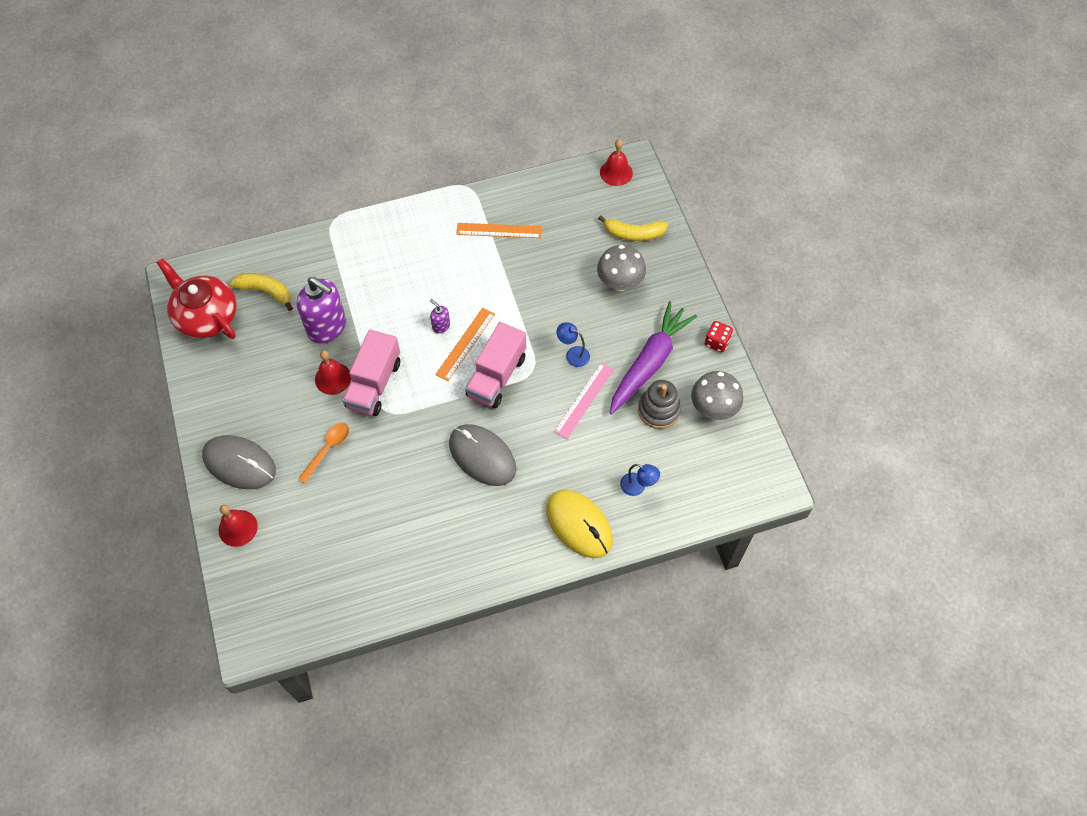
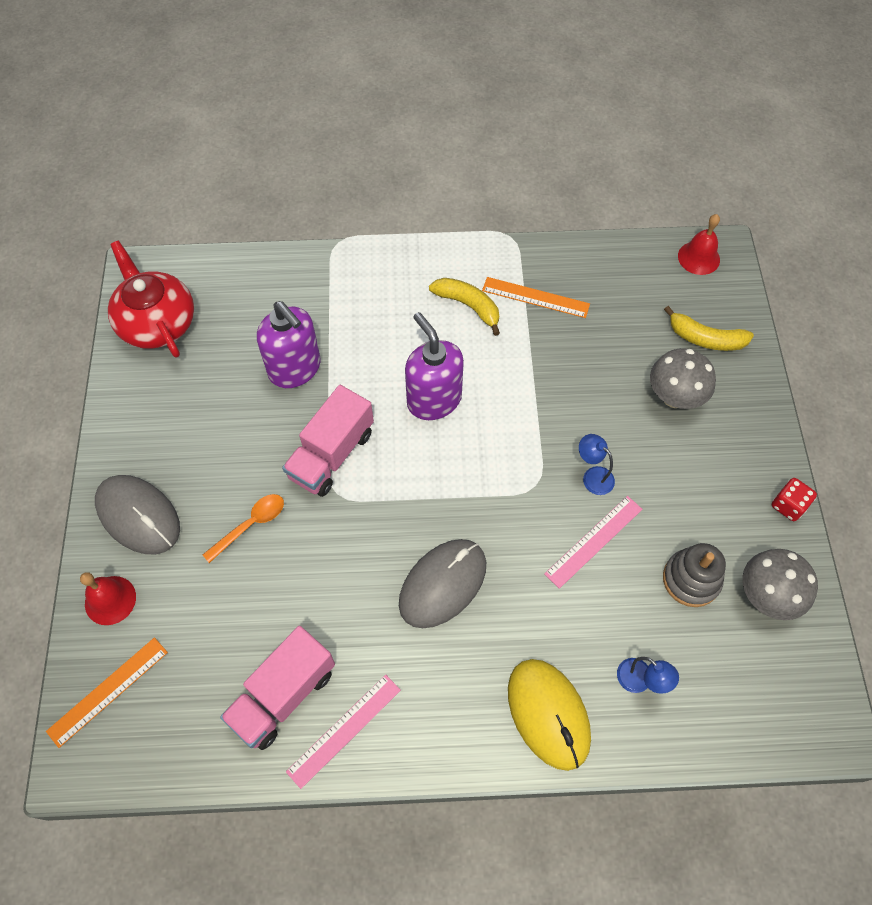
camera: 15 degrees right, 0 degrees up
yellow banana [230,273,293,311] -> yellow banana moved to [429,278,500,336]
red bell [315,350,351,395] -> none
purple soap dispenser [430,299,450,333] -> purple soap dispenser [405,312,464,420], size x2.27
orange ruler [435,308,495,381] -> orange ruler moved to [46,637,168,748]
grey mouse [449,424,516,486] -> grey mouse turned 75 degrees clockwise [399,539,486,628]
pink truck [465,322,526,408] -> pink truck moved to [220,626,335,750]
purple carrot [610,301,697,414] -> none
none -> pink ruler [286,675,401,789]

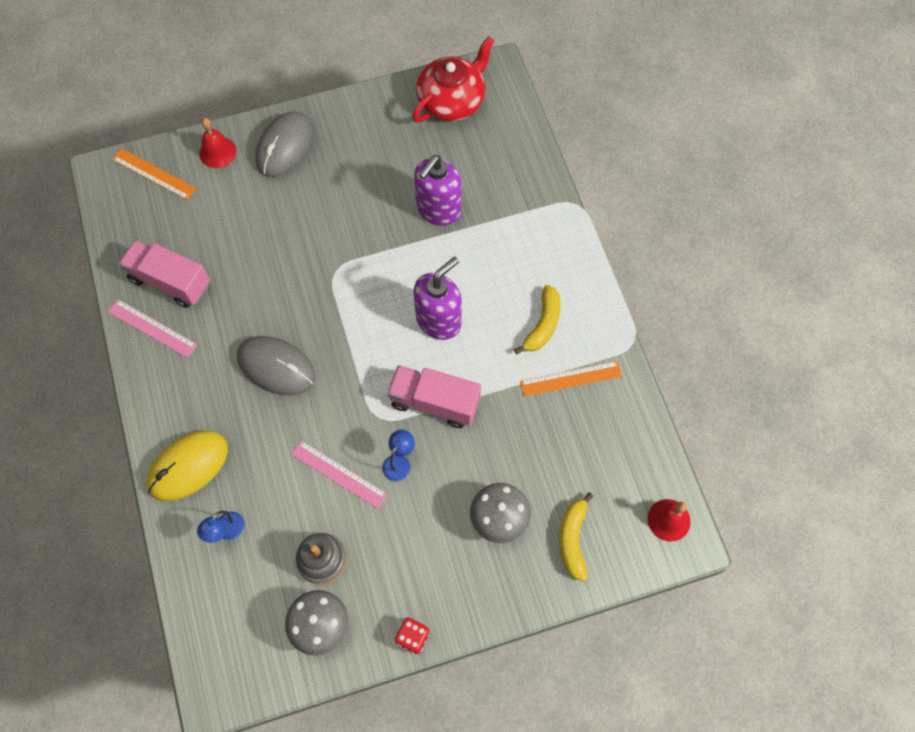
camera: 75 degrees right, 5 degrees up
orange spoon [202,494,284,563] -> none
pink truck [282,385,374,497] -> pink truck moved to [387,365,481,428]
orange ruler [482,277,590,318] -> orange ruler turned 75 degrees clockwise [520,361,622,397]

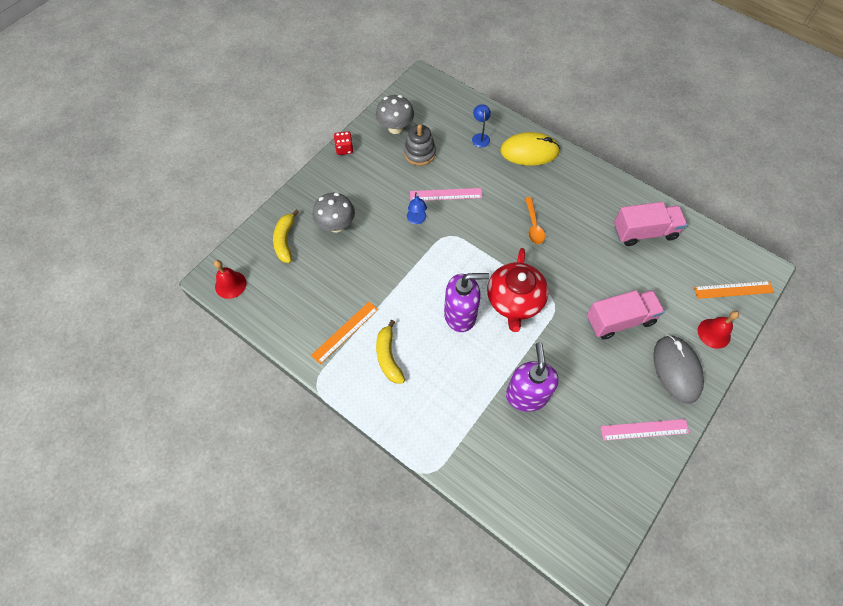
camera: 145 degrees right, 5 degrees down
pink ruler [108,299,198,358] -> pink ruler moved to [600,419,690,441]
yellow mouse [147,431,228,501] -> yellow mouse turned 75 degrees clockwise [500,132,560,166]
grey mouse [237,336,316,395] -> orange spoon [525,197,545,244]
pink truck [387,365,481,428] -> pink truck moved to [587,290,665,340]
red teapot [412,36,495,122] -> red teapot moved to [487,248,549,332]
purple soap dispenser [413,257,462,340] -> purple soap dispenser turned 105 degrees counterclockwise [444,273,489,332]
yellow banana [559,492,594,581] -> yellow banana turned 150 degrees counterclockwise [273,209,299,263]

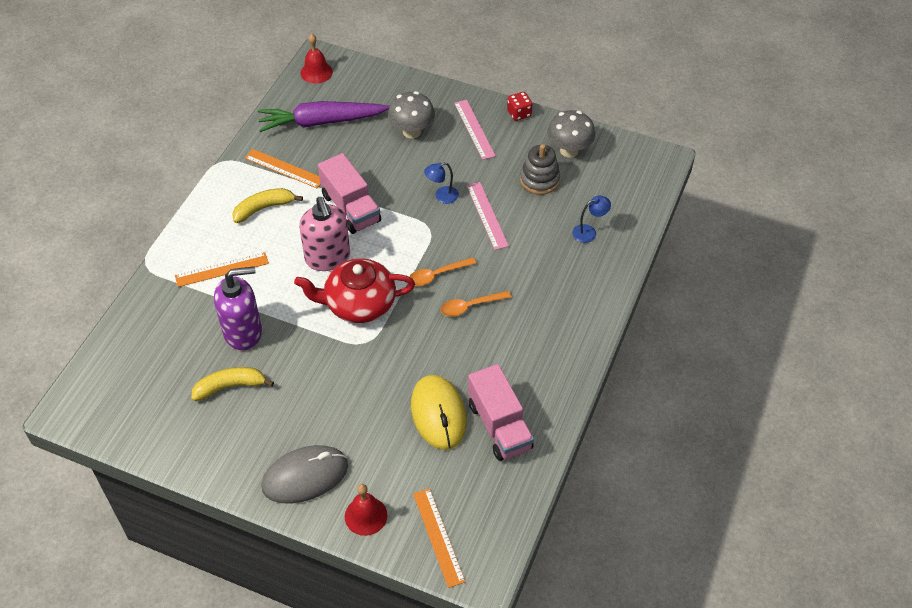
camera: 75 degrees right, 10 degrees down
yellow banana [273,209,299,263] -> yellow banana moved to [191,367,274,401]
purple soap dispenser [444,273,489,332] -> pink soap dispenser [299,197,350,271]
yellow mouse [500,132,560,166] -> yellow mouse moved to [411,375,467,450]
pink truck [587,290,665,340] -> pink truck moved to [318,153,381,234]
pink ruler [600,419,690,441] -> pink ruler moved to [454,100,496,160]
none -> orange ruler [175,252,269,287]
none -> purple carrot [258,101,389,132]
none -> orange spoon [409,257,476,286]

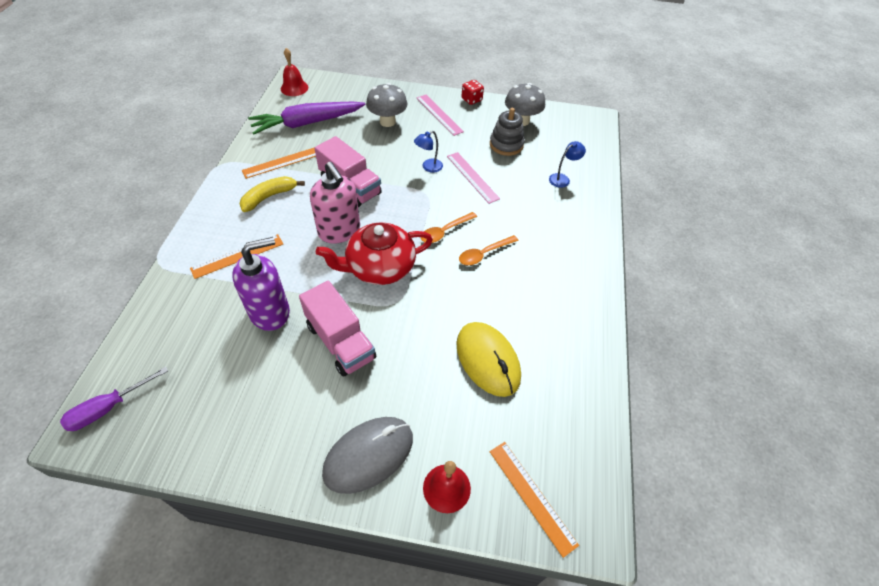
camera: 15 degrees left, 0 degrees up
yellow banana [191,367,274,401] -> none
orange ruler [245,149,321,188] -> orange ruler turned 45 degrees counterclockwise [241,147,316,179]
pink truck [468,364,534,461] -> pink truck moved to [299,281,376,377]
none -> purple screwdriver [60,367,168,431]

